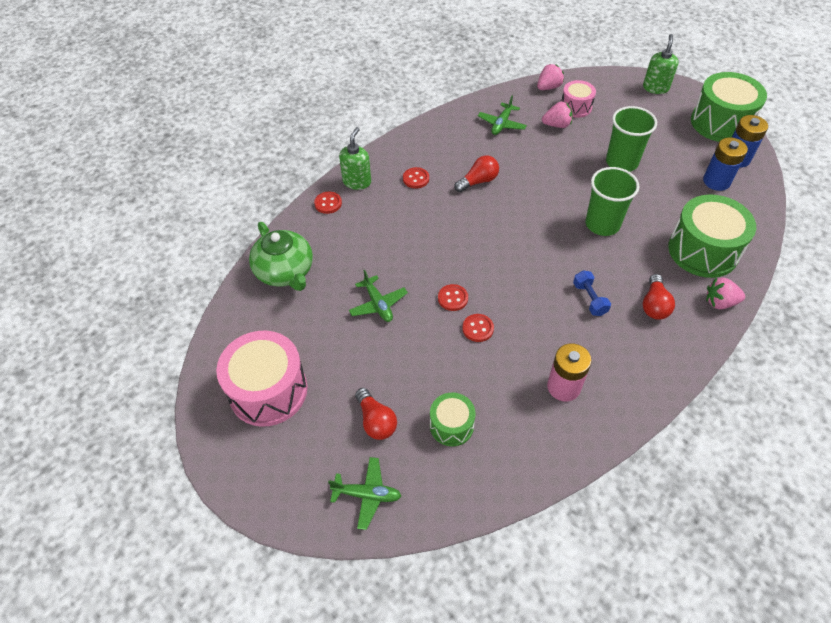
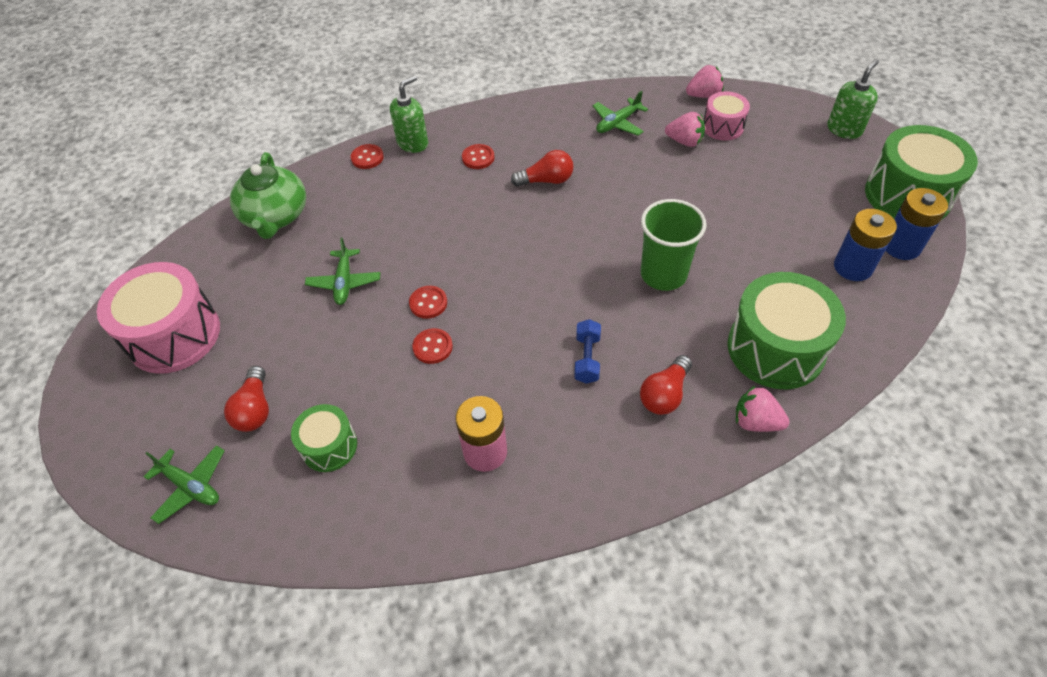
camera: 25 degrees right, 0 degrees up
green cup [606,106,657,172] -> none

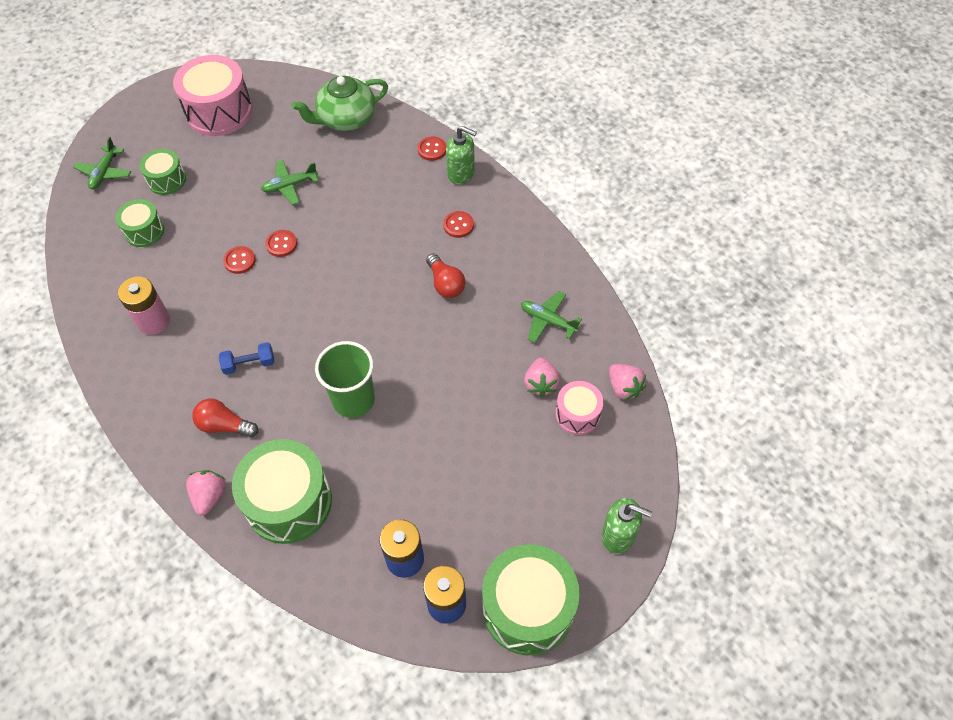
camera: 70 degrees right, 5 degrees up
red light bulb [224,366,269,432] -> green drum [140,149,186,195]

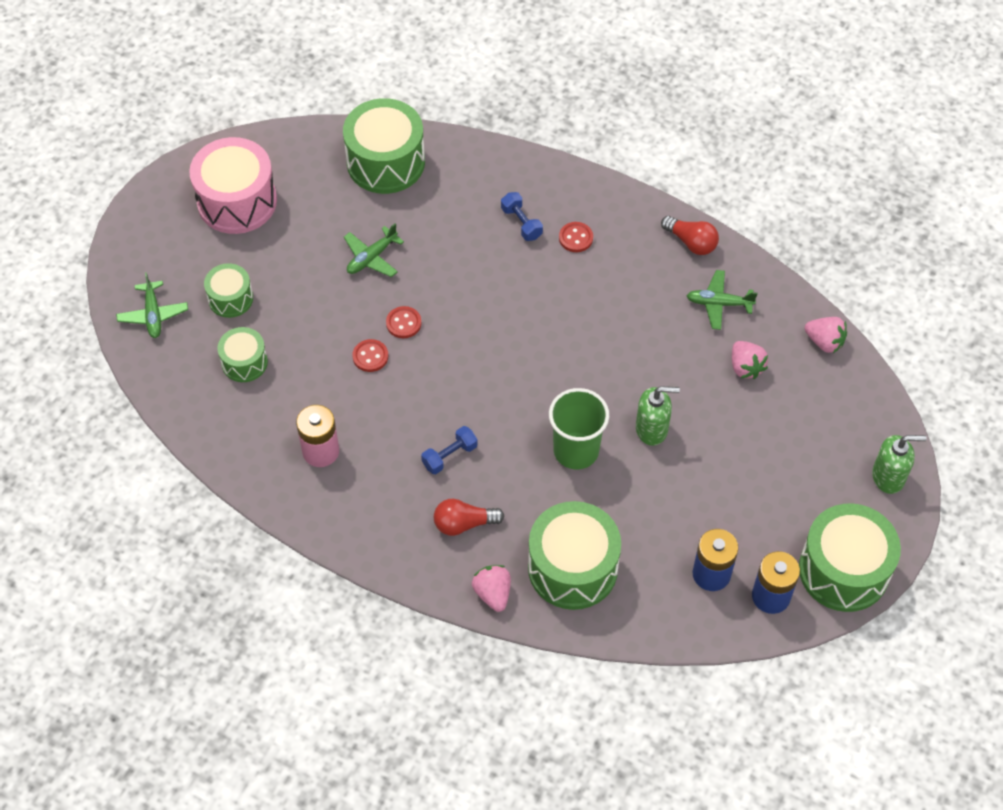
camera: 25 degrees left, 0 degrees up
green teapot [292,76,388,131] -> green drum [343,98,425,194]
red button [418,137,446,161] -> none
red light bulb [426,253,466,298] -> red light bulb moved to [661,216,719,255]
green soap dispenser [446,126,477,185] -> green soap dispenser moved to [636,386,680,446]
pink drum [555,381,603,435] -> none
none -> blue dumbbell [501,192,543,241]

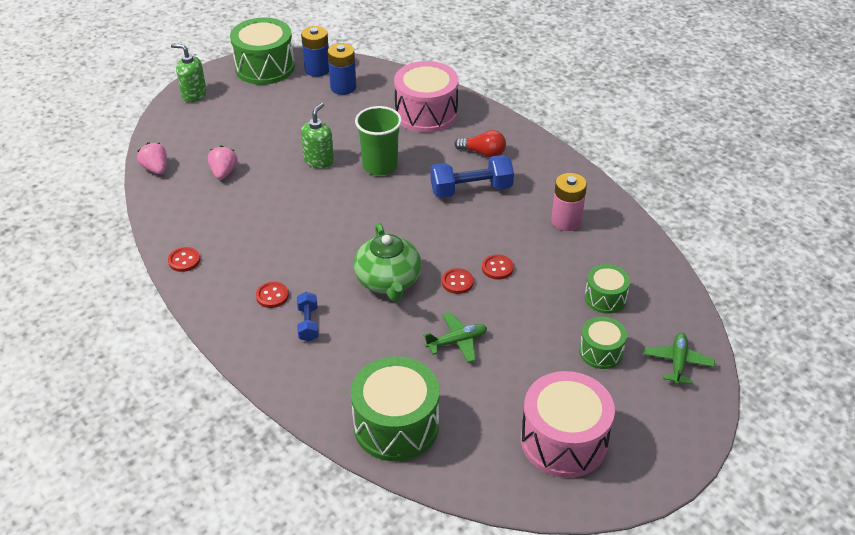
camera: 155 degrees left, 15 degrees down
blue dumbbell [421,426,478,474] -> blue dumbbell [431,155,514,198], size x1.79
pink strawberry [472,565,511,612] -> none
green drum [528,501,621,610] -> pink drum [394,61,459,133]
green soap dispenser [636,386,680,446] -> green soap dispenser turned 90 degrees clockwise [301,102,334,168]
red light bulb [661,216,719,255] -> red button [168,247,200,272]
green plane [687,270,758,330] -> none
none -> green teapot [354,223,422,301]

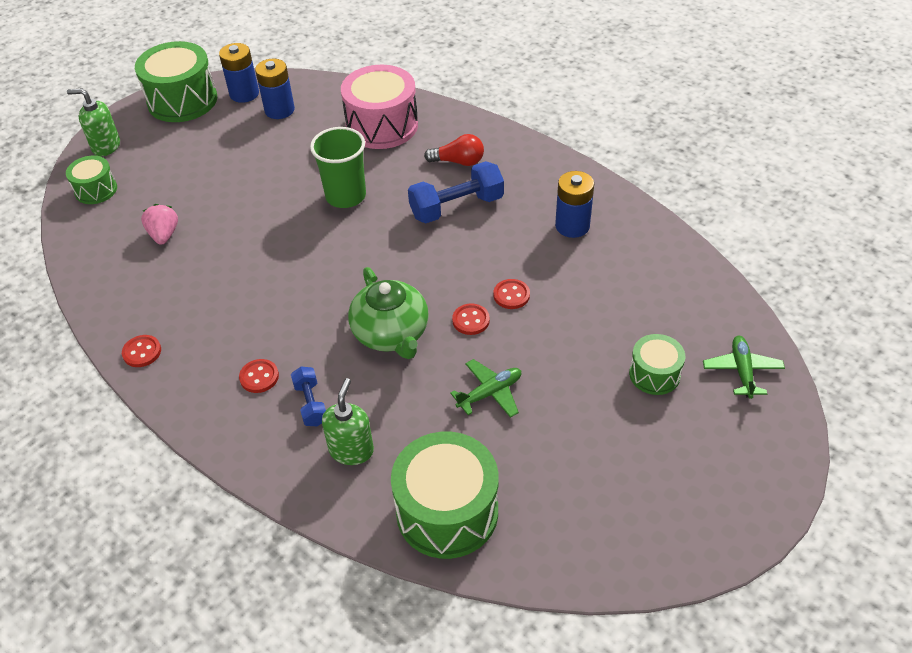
camera: 10 degrees left, 5 degrees up
pink strawberry [137,143,167,174] -> none
green soap dispenser [301,102,334,168] -> green soap dispenser moved to [322,378,374,465]
pink drum [521,371,615,478] -> none
pink battery [551,173,587,231] -> blue battery [555,171,594,238]
green drum [585,264,630,314] -> green drum moved to [66,156,117,204]

